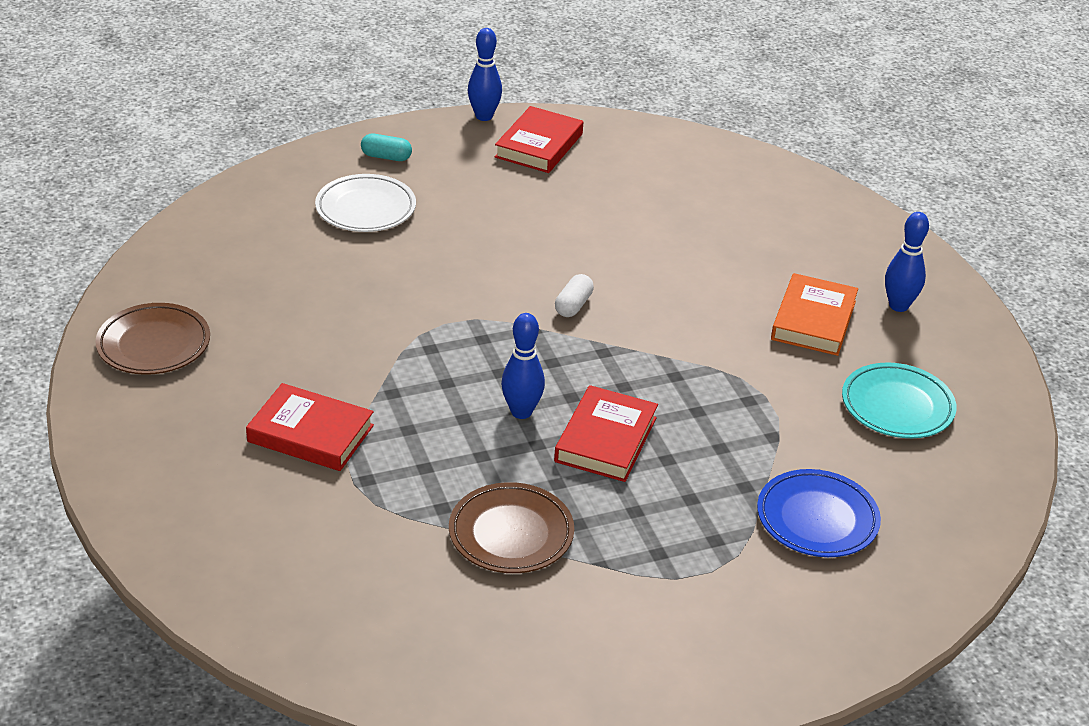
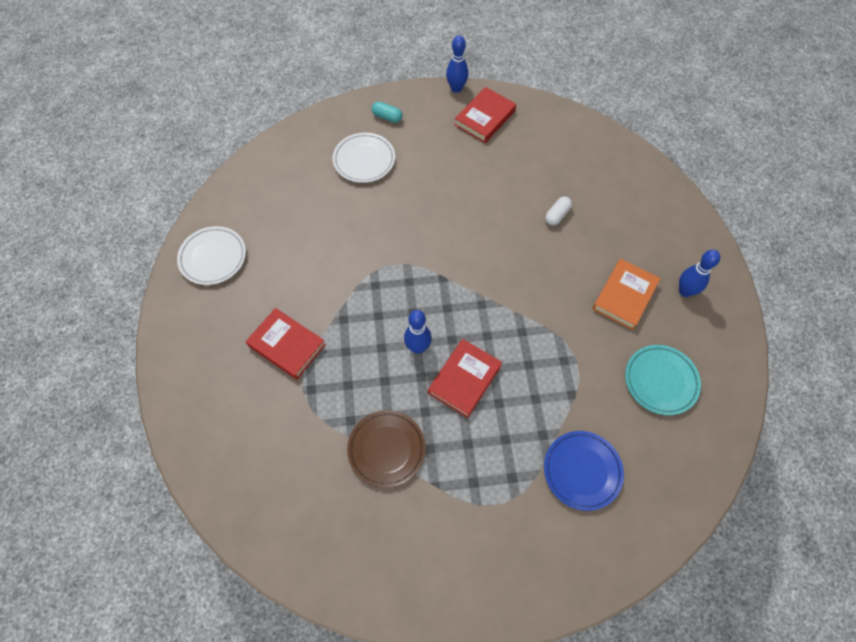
camera: 15 degrees right, 25 degrees up
brown plate [95,303,210,375] -> white plate [177,226,246,285]
white capsule [555,274,594,317] -> white capsule moved to [545,196,572,225]

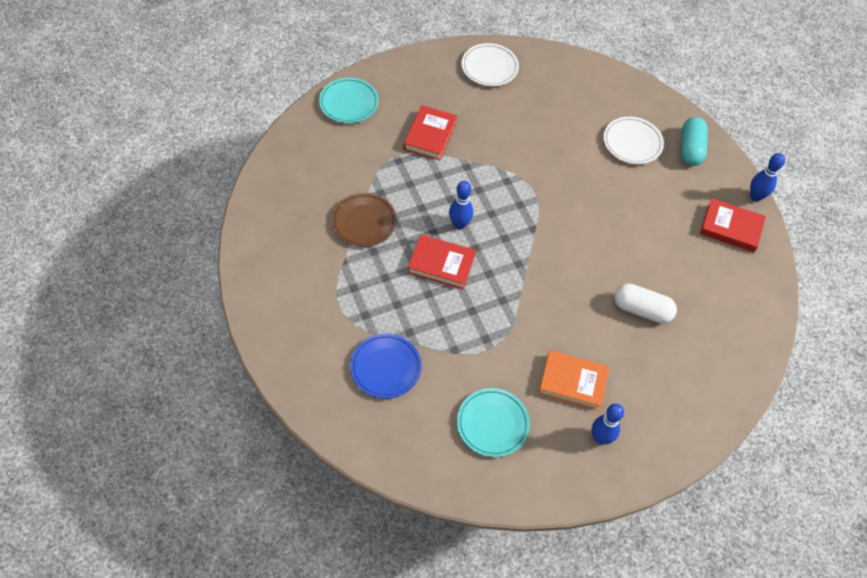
camera: 70 degrees right, 5 degrees down
turquoise capsule [372,101,402,123] -> turquoise capsule [681,117,708,166], size x1.70
white capsule [545,196,572,225] -> white capsule [614,283,677,323], size x1.70
none -> turquoise plate [319,78,379,123]

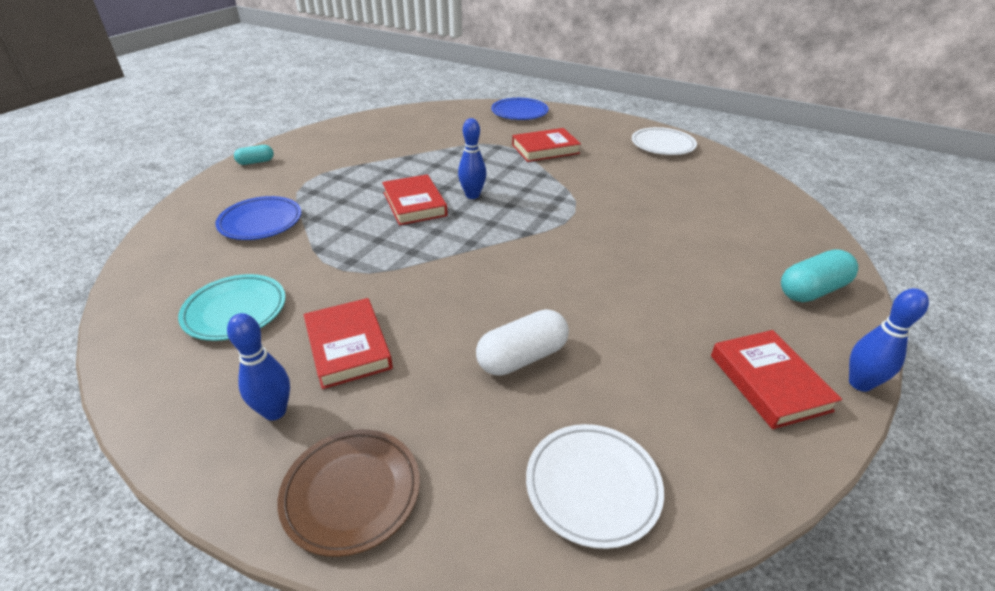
camera: 55 degrees right, 20 degrees down
turquoise plate [319,78,379,123] -> blue plate [491,98,548,120]
brown plate [332,193,397,247] -> brown plate moved to [278,429,420,557]
orange book [538,350,610,410] -> red book [303,298,393,389]
white plate [604,117,664,164] -> white plate moved to [526,424,664,549]
white capsule [614,283,677,323] -> white capsule turned 75 degrees clockwise [476,309,569,376]
none -> turquoise capsule [234,145,274,165]

